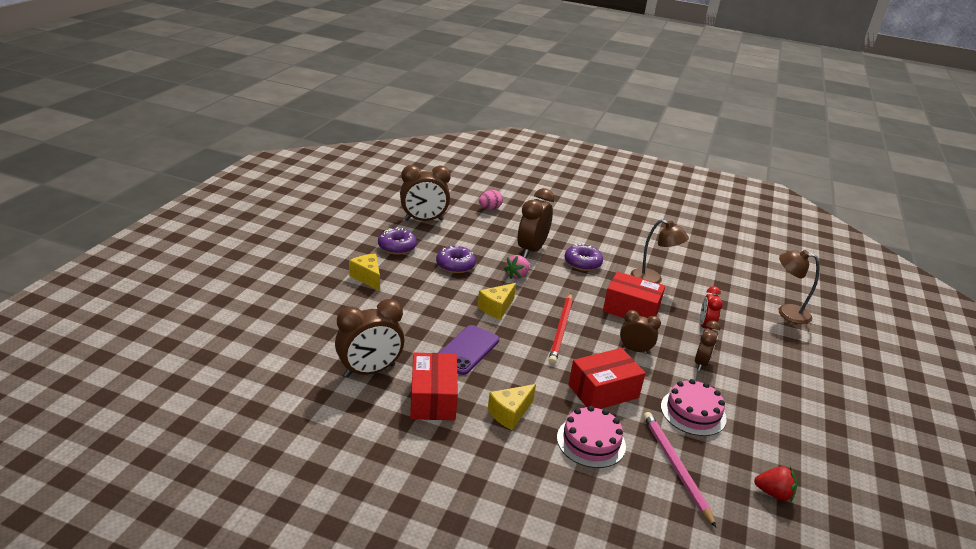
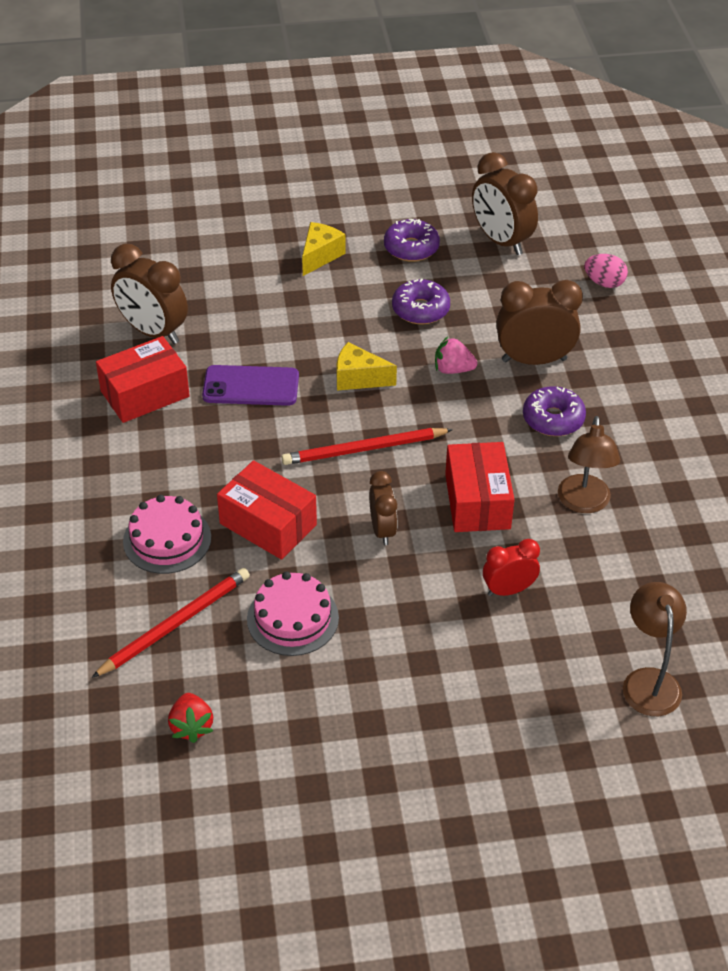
camera: 65 degrees right, 15 degrees up
yellow cheese [488,384,536,430] -> none
pink pencil [643,412,716,527] -> red pencil [91,568,250,678]
brown clock [695,321,721,371] -> none

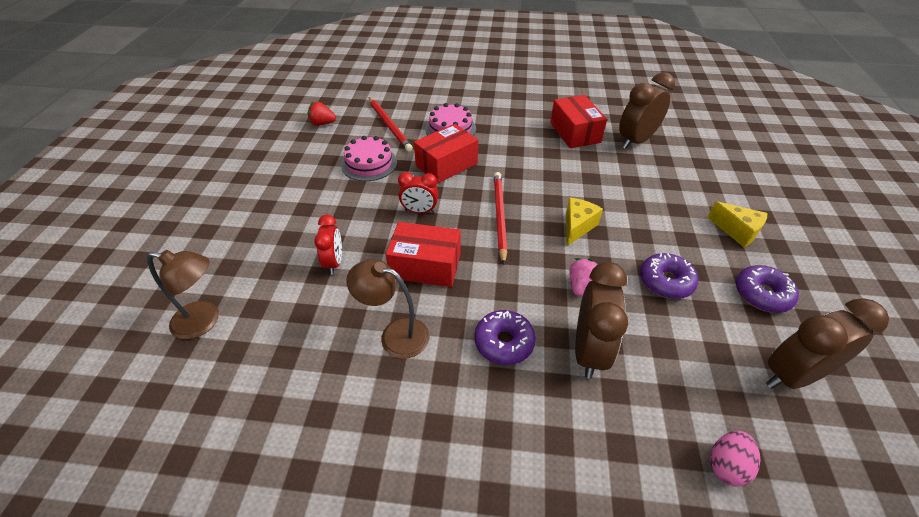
camera: 105 degrees right, 0 degrees up
purple phone [202,365,299,406] -> none
brown clock [369,471,397,545] -> red clock [398,172,439,213]

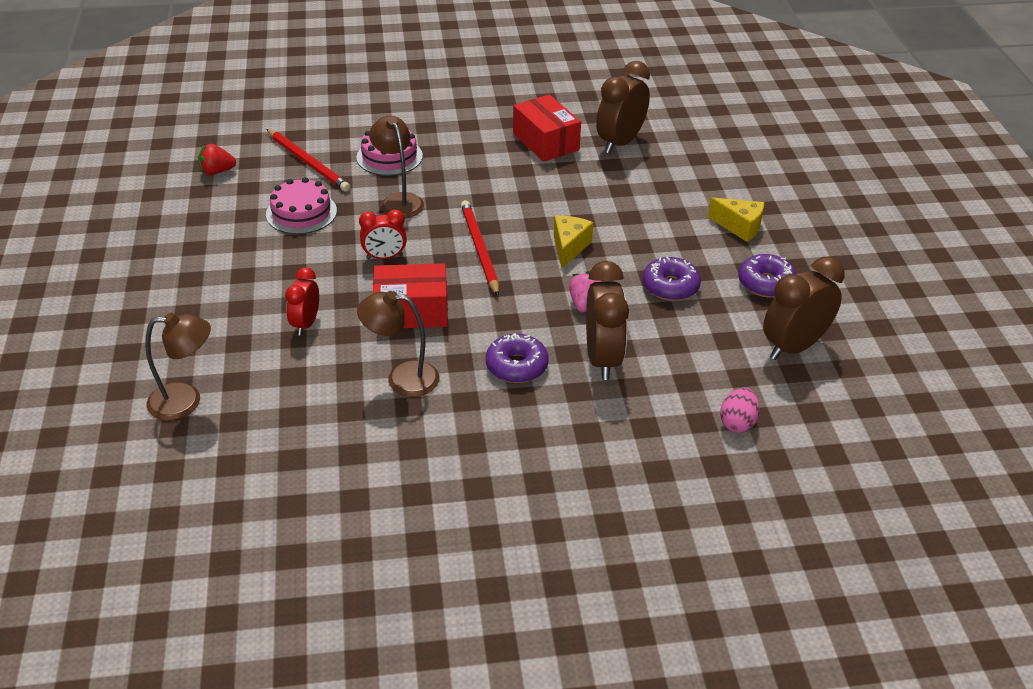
camera: 15 degrees left, 5 degrees down
red clock [314,215,342,275] -> red clock turned 150 degrees counterclockwise [285,267,319,336]
red box [414,124,478,183] -> brown lamp [369,116,424,218]

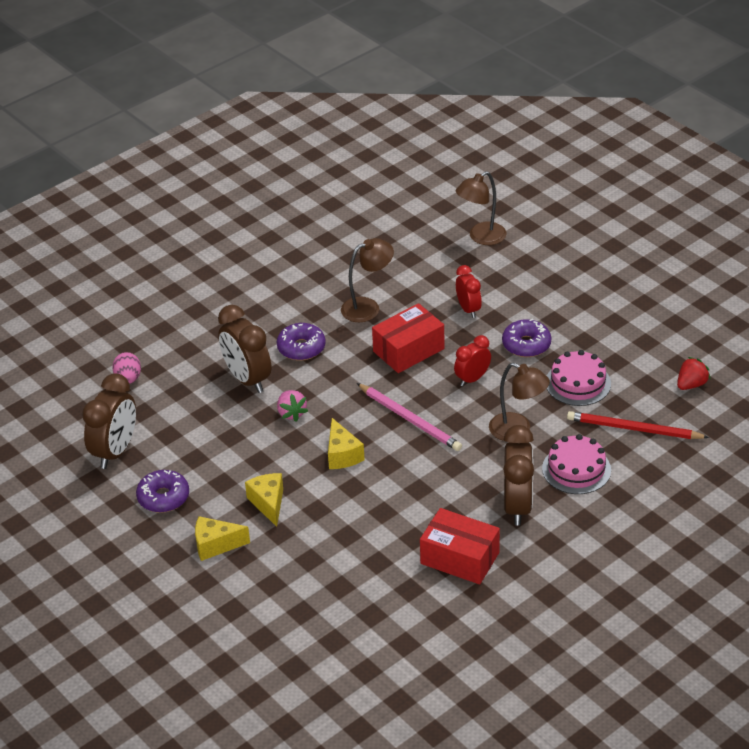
camera: 150 degrees right, 0 degrees up
red pencil [461,200,499,296] -> pink pencil [357,383,462,451]
brown clock [596,61,650,154] -> brown clock moved to [503,425,534,526]
purple donut [642,257,701,301] -> purple donut moved to [502,319,551,357]
none -> yellow cheese [245,473,283,527]

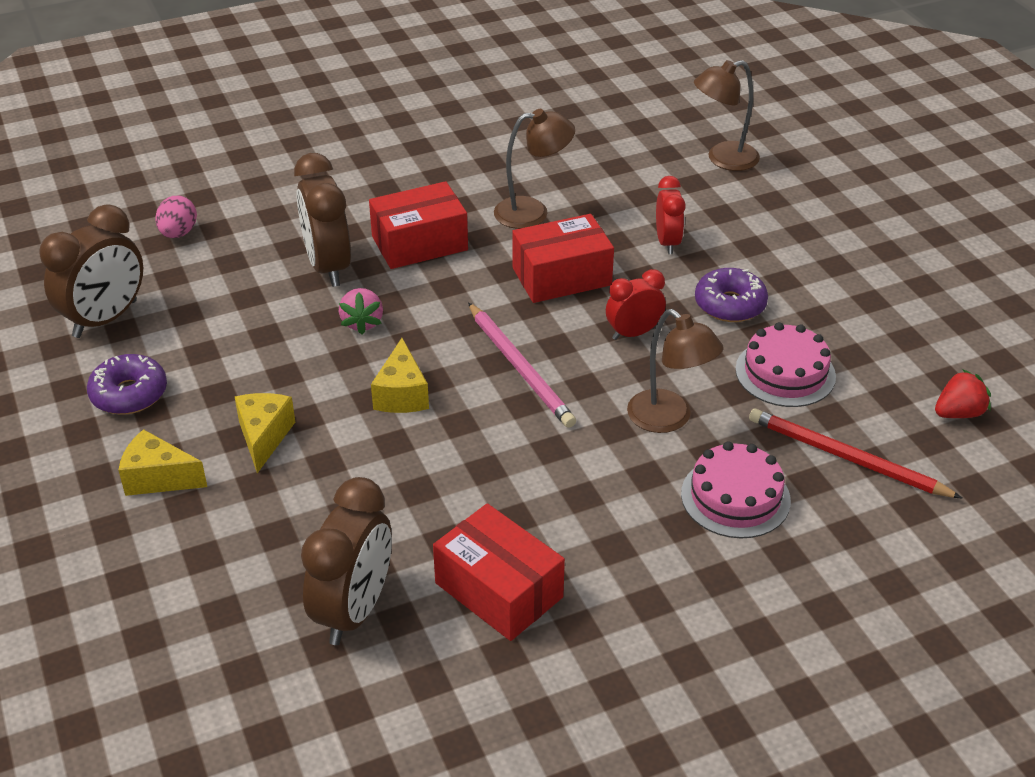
camera: 15 degrees right, 0 degrees up
purple donut [277,323,326,361] -> red box [369,181,468,269]
brown clock [503,425,534,526] -> brown clock moved to [301,477,392,645]

